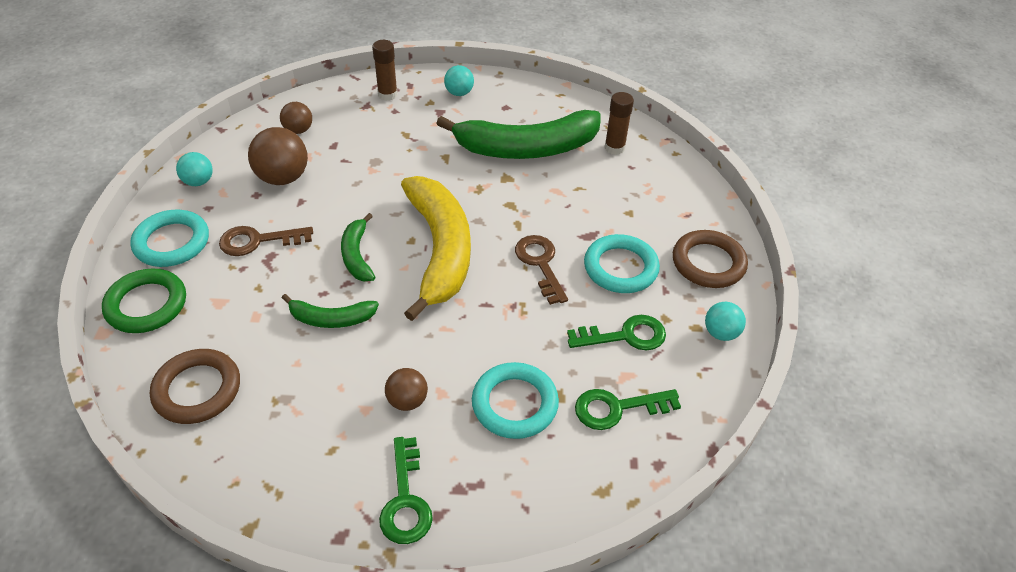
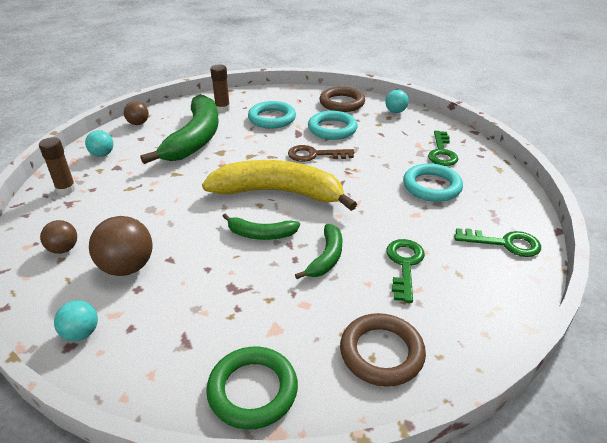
camera: 70 degrees left, 10 degrees down
turquoise ring [130,210,209,267] -> turquoise ring moved to [248,101,296,129]
brown key [219,226,313,256] -> none
brown ball [385,368,428,411] -> brown ball moved to [124,101,149,125]
green key [567,315,666,350] -> green key moved to [387,239,425,303]

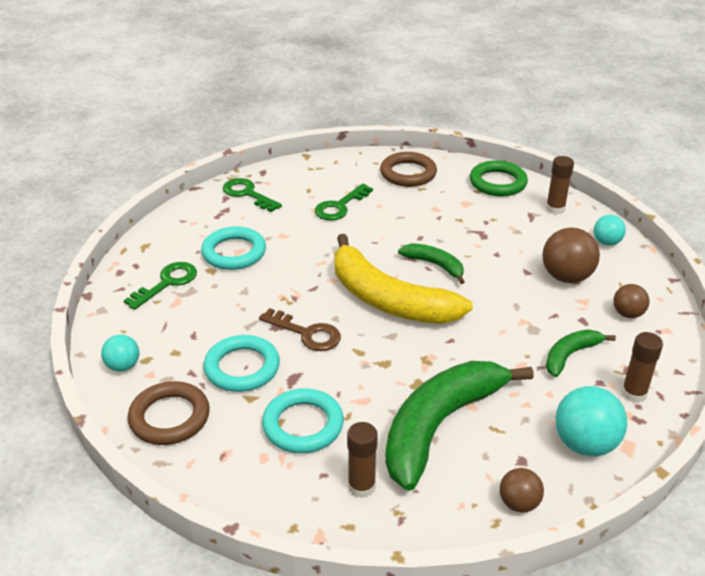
camera: 150 degrees left, 0 degrees up
turquoise ball [85,130,113,157] -> turquoise ball [555,386,627,456], size x1.69
green banana [295,224,342,279] -> green banana moved to [546,330,616,377]
none -> brown glue stick [546,156,574,214]

